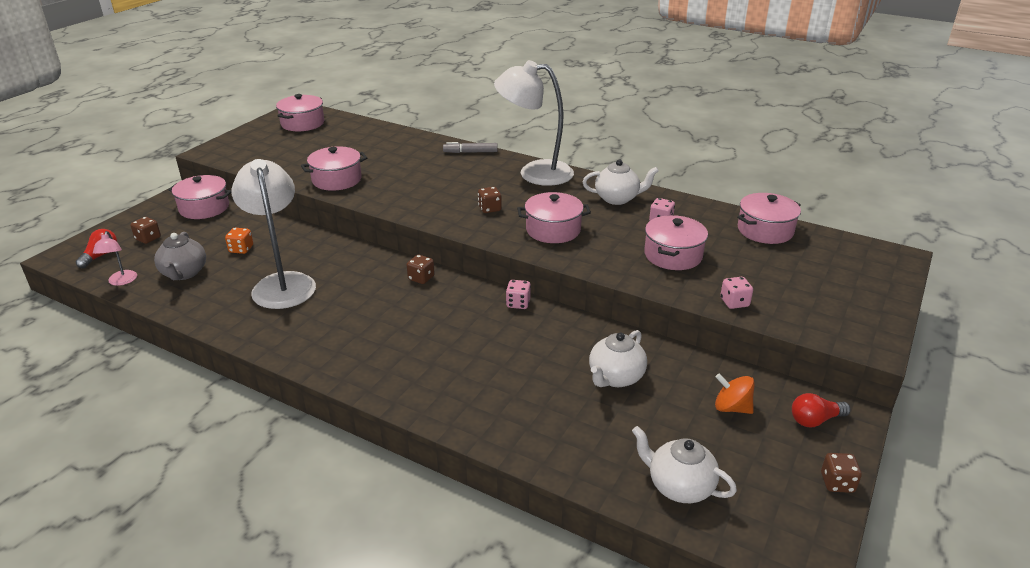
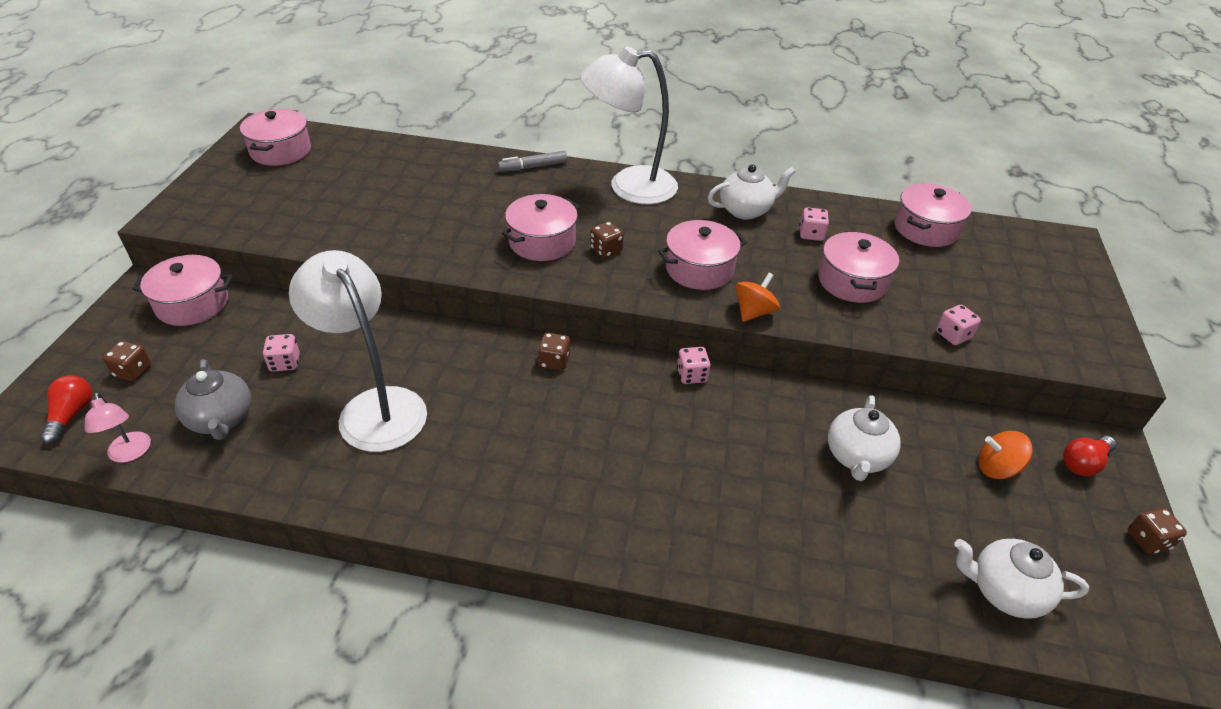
camera: 20 degrees left, 10 degrees up
orange dice [225,228,253,254] -> pink dice [263,334,300,372]
pink pot [301,146,367,191] -> pink pot moved to [502,194,580,261]
none -> orange spinning top [735,273,780,322]

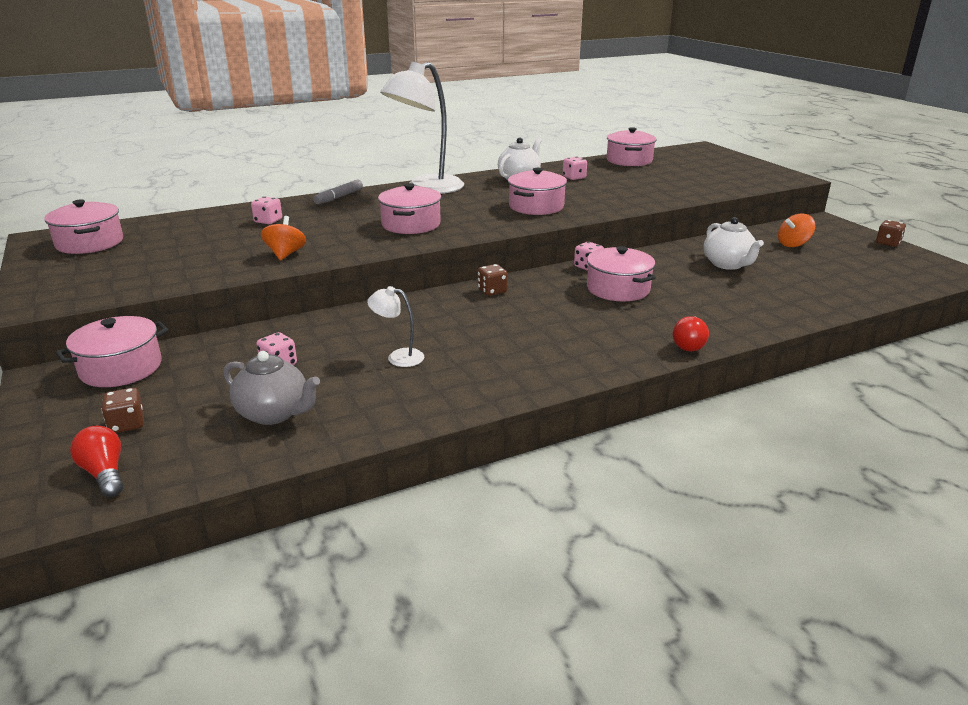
camera: 35 degrees left, 15 degrees down
pink lamp [85,392,151,463] -> none
white lamp [289,250,427,452] -> white lamp [367,286,424,367], size x0.44
brown dice [590,221,623,258] -> none
orange spinning top [735,273,780,322] -> orange spinning top moved to [261,216,306,260]
pink pot [818,231,899,303] -> pink pot moved to [587,246,656,301]
pink dice [936,305,981,345] -> pink dice moved to [251,196,282,224]
white teapot [955,539,1089,619] -> none
red light bulb [1063,436,1116,476] -> red light bulb moved to [673,316,709,351]

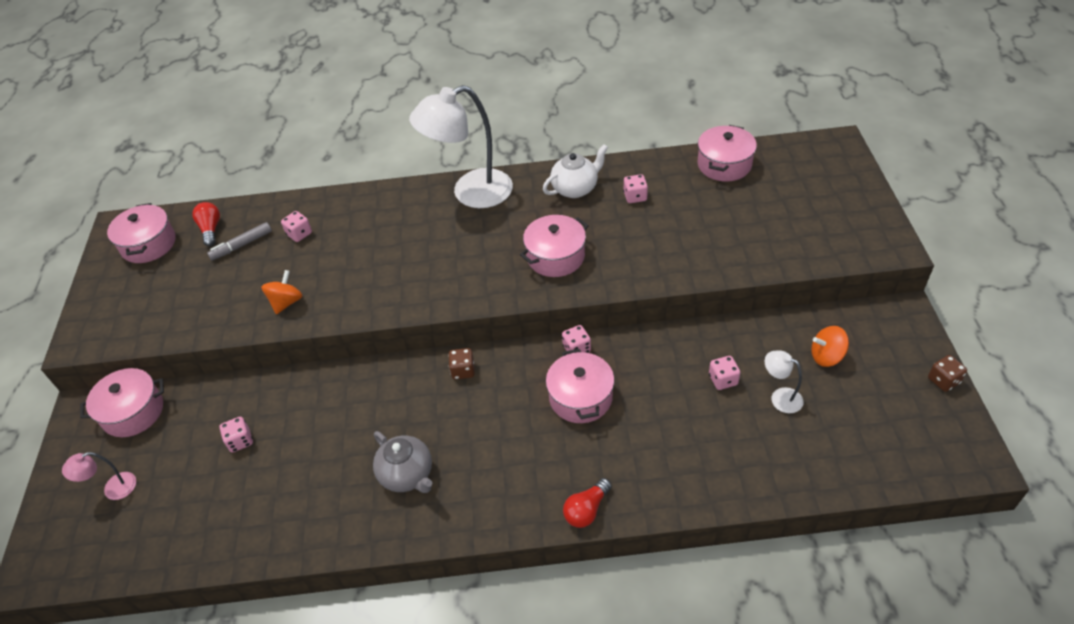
camera: 25 degrees right, 20 degrees up
red light bulb [70,426,124,497] -> red light bulb moved to [192,202,220,246]
brown dice [101,388,144,433] -> pink lamp [62,452,136,500]
grey teapot [223,351,320,425] -> grey teapot moved to [373,431,432,493]
grey marker [313,180,363,204] -> grey marker moved to [207,222,272,260]
white lamp [367,286,424,367] -> white lamp moved to [765,351,803,413]
pink pot [378,183,441,234] -> none
white teapot [704,217,764,270] -> pink dice [709,356,740,390]

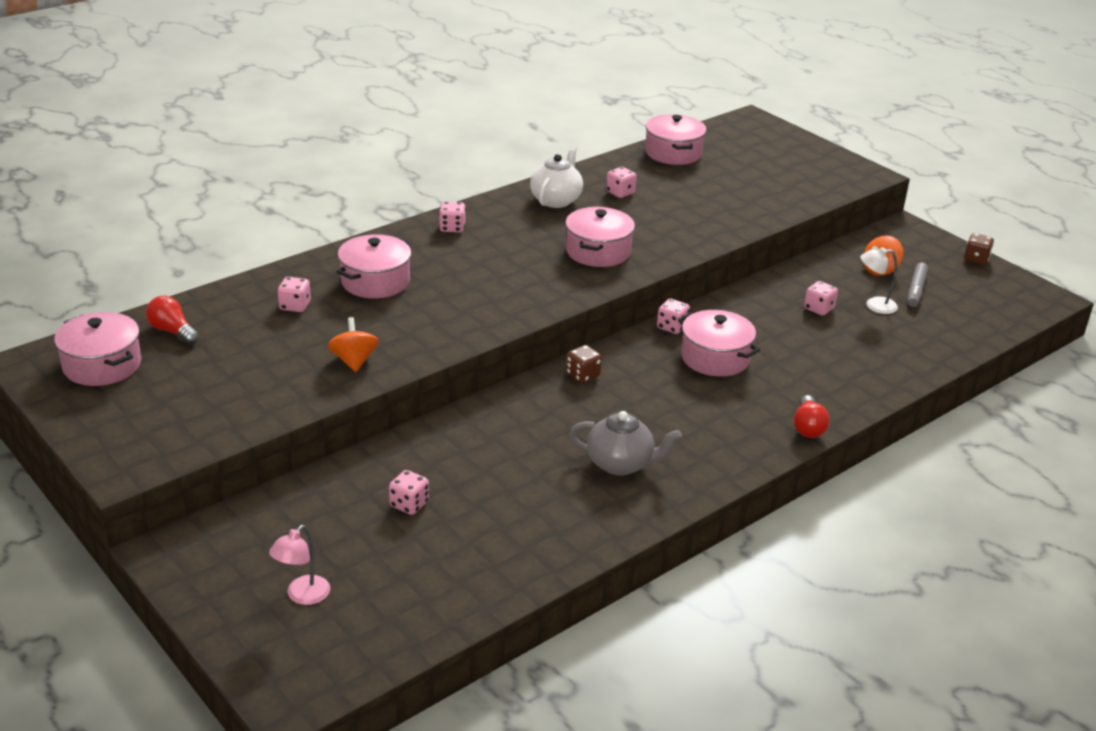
camera: 40 degrees left, 15 degrees down
pink pot [80,368,164,437] -> pink pot moved to [337,234,411,298]
grey marker [207,222,272,260] -> grey marker moved to [908,263,928,307]
white lamp [409,85,513,208] -> pink dice [439,202,466,233]

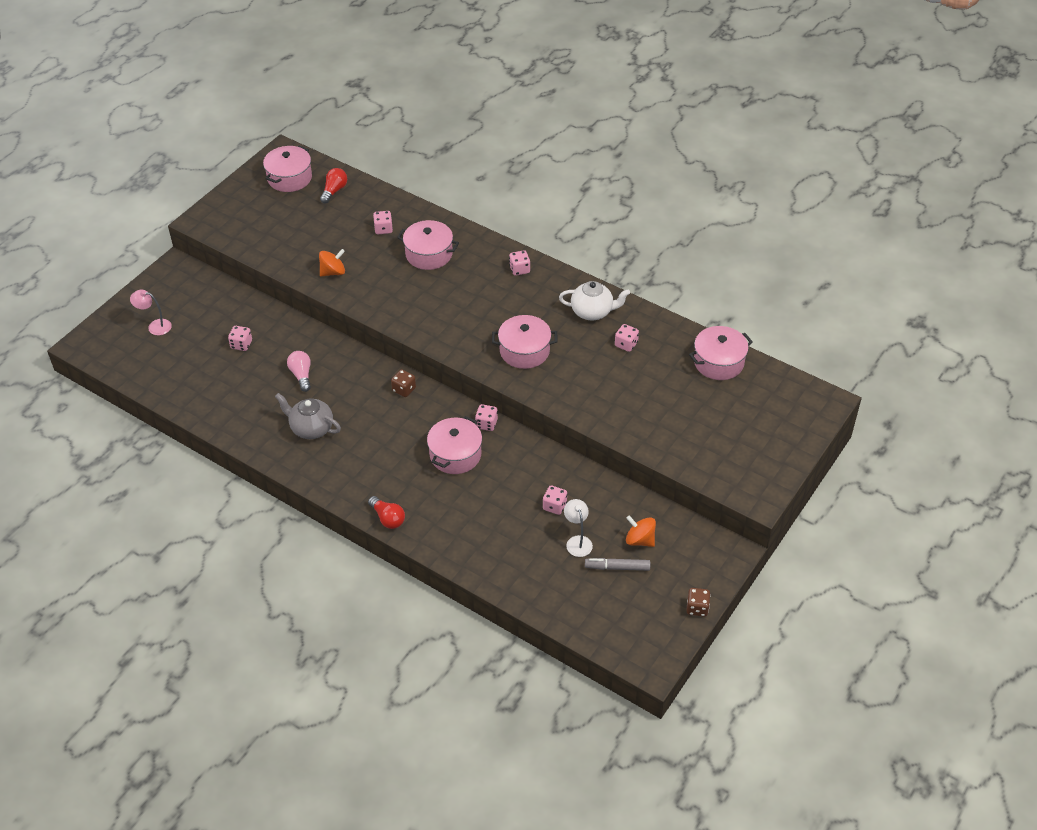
camera: 75 degrees right, 15 degrees up
grey teapot [569,411,682,476] -> grey teapot turned 120 degrees clockwise [275,393,341,439]
red light bulb [794,395,830,438] -> red light bulb turned 120 degrees counterclockwise [368,496,405,529]
none -> pink light bulb [287,351,311,392]

